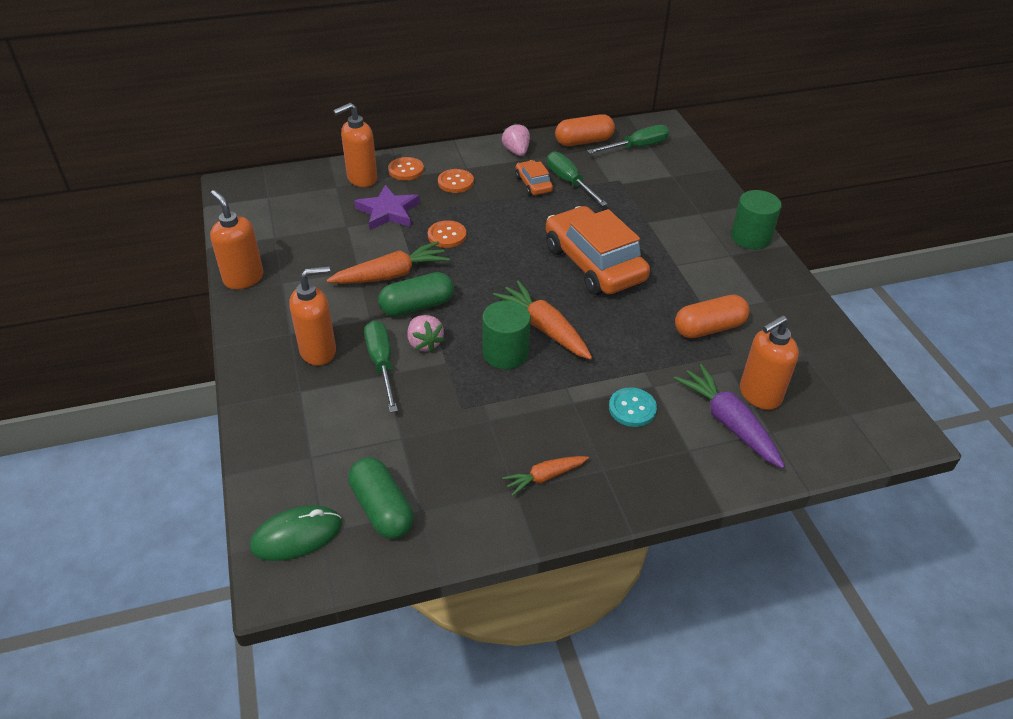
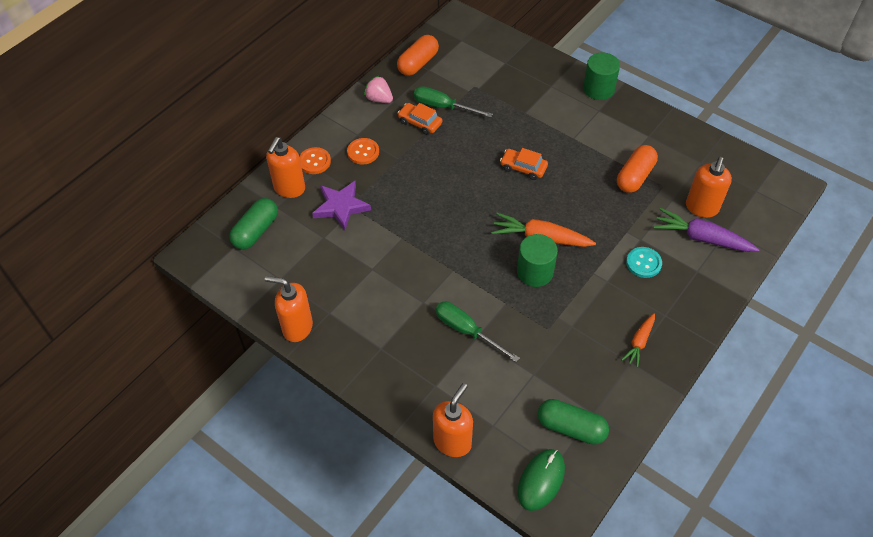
camera: 35 degrees left, 10 degrees up
orange soap dispenser [289,266,336,366] -> orange soap dispenser moved to [433,383,473,457]
orange carrot [327,241,450,284] -> none
green capsule [378,272,454,317] -> green capsule moved to [229,198,278,249]
pink strawberry [407,315,445,353] -> none
orange button [428,220,466,248] -> none
orange car [546,206,650,295] -> orange car [500,148,548,180], size x0.47
green screwdriver [587,125,669,154] -> none

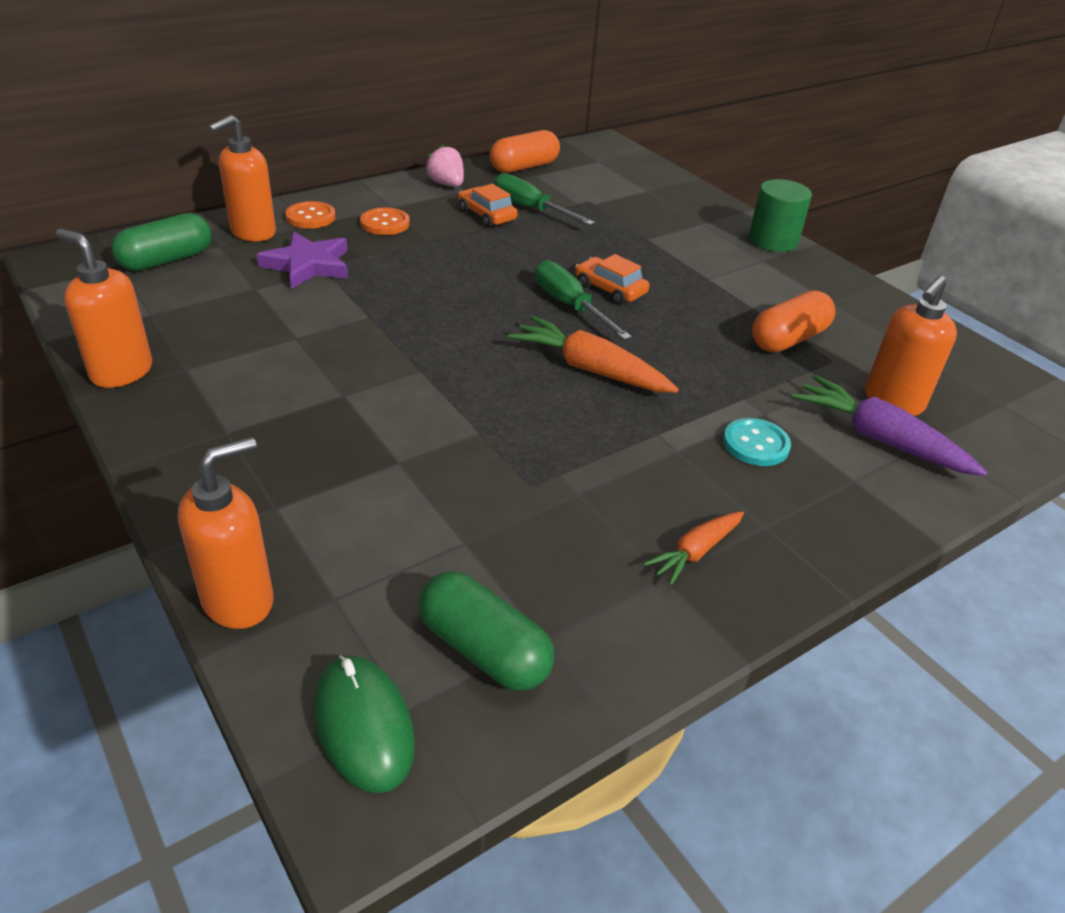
camera: 15 degrees right, 15 degrees down
green screwdriver [435,301,520,362] -> green screwdriver moved to [535,260,632,340]
green cylinder [517,234,558,287] -> none
green mouse [518,449,565,511] -> green mouse turned 75 degrees counterclockwise [314,655,415,793]

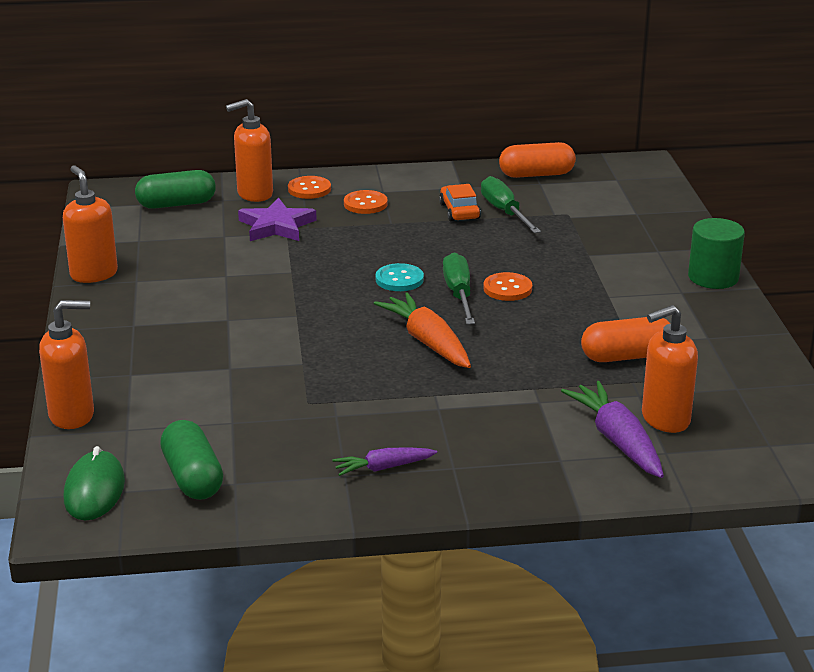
camera: 30 degrees right, 10 degrees down
pink strawberry [426,145,464,187] -> none
orange car [575,254,650,305] -> orange button [483,272,532,301]
orange carrot [643,511,744,585] -> purple carrot [332,447,437,476]
turquoise button [723,418,791,466] -> turquoise button moved to [375,263,424,291]

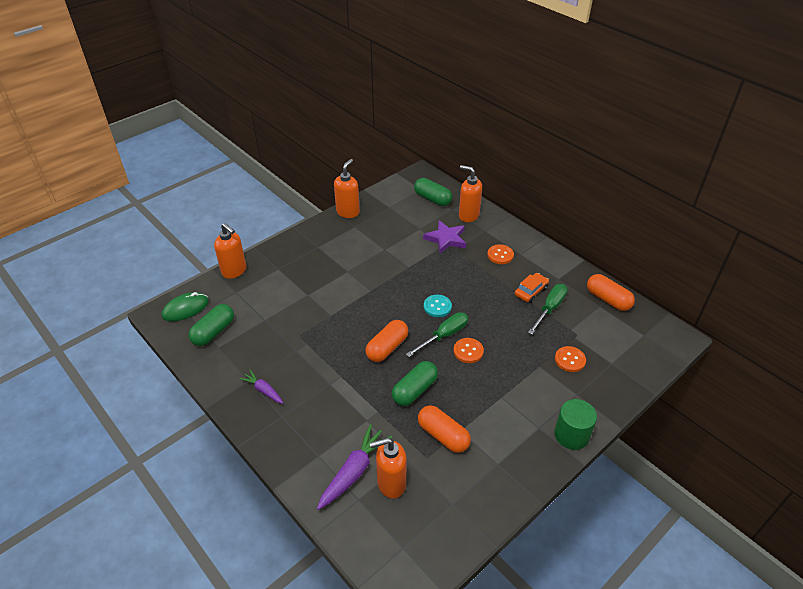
camera: 55 degrees right, 15 degrees up
orange button [288,176,331,199] -> orange button moved to [555,346,586,372]
orange carrot [374,292,471,368] -> orange capsule [365,320,409,362]
orange soap dispenser [642,305,698,433] -> orange soap dispenser turned 45 degrees counterclockwise [370,438,407,499]
none -> green capsule [392,361,438,406]

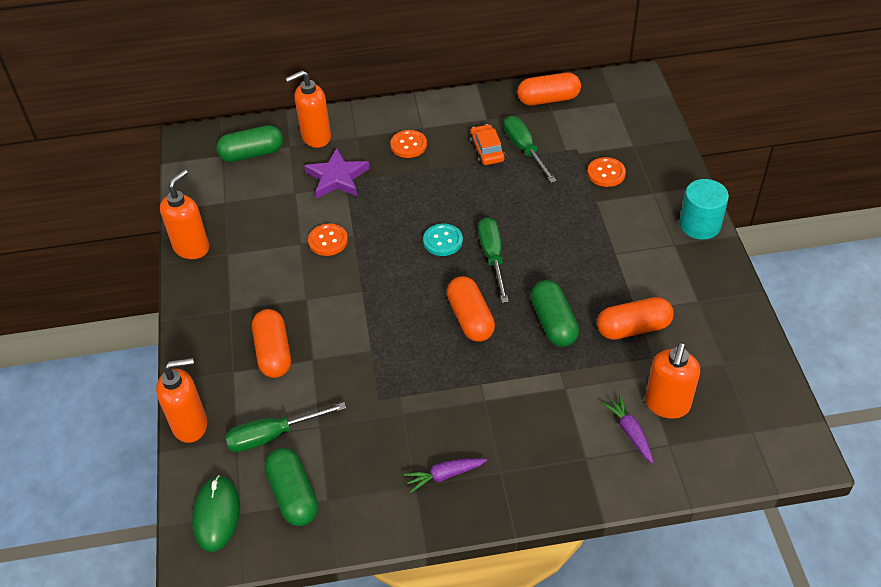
camera: 55 degrees left, 5 degrees up
purple carrot [317,424,392,510] -> purple carrot [602,395,653,463], size x0.59
orange soap dispenser [334,159,360,218] -> orange soap dispenser turned 60 degrees clockwise [160,170,209,259]
orange button [453,338,484,363] -> orange button moved to [308,224,348,256]
green cylinder [554,399,597,450] -> turquoise cylinder [679,179,729,240]
none -> green screwdriver [225,402,346,452]
none -> orange capsule [252,309,291,378]

